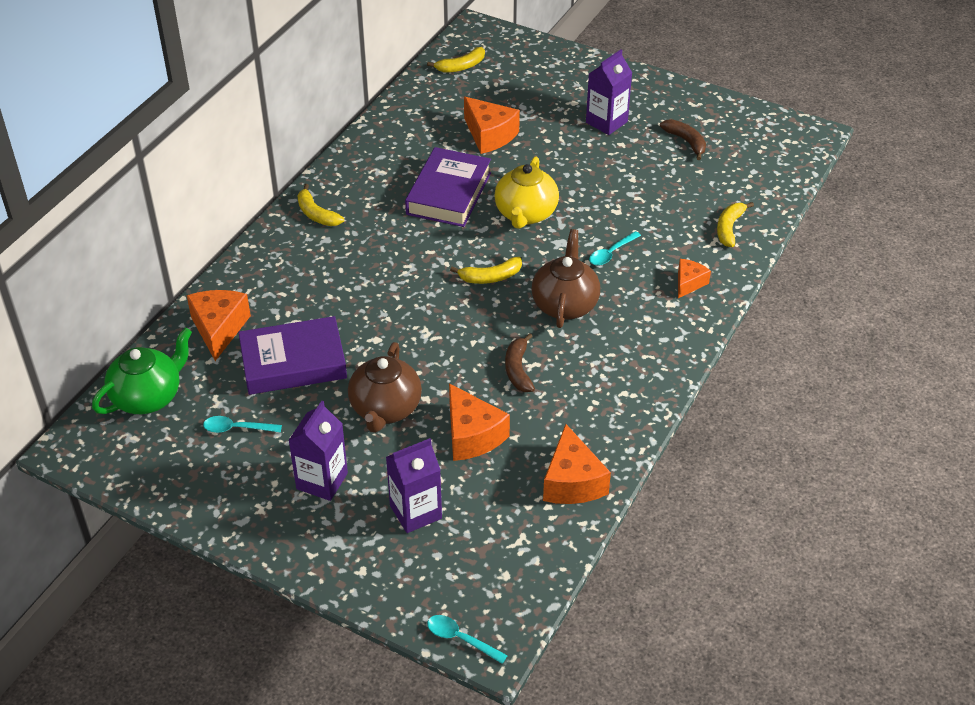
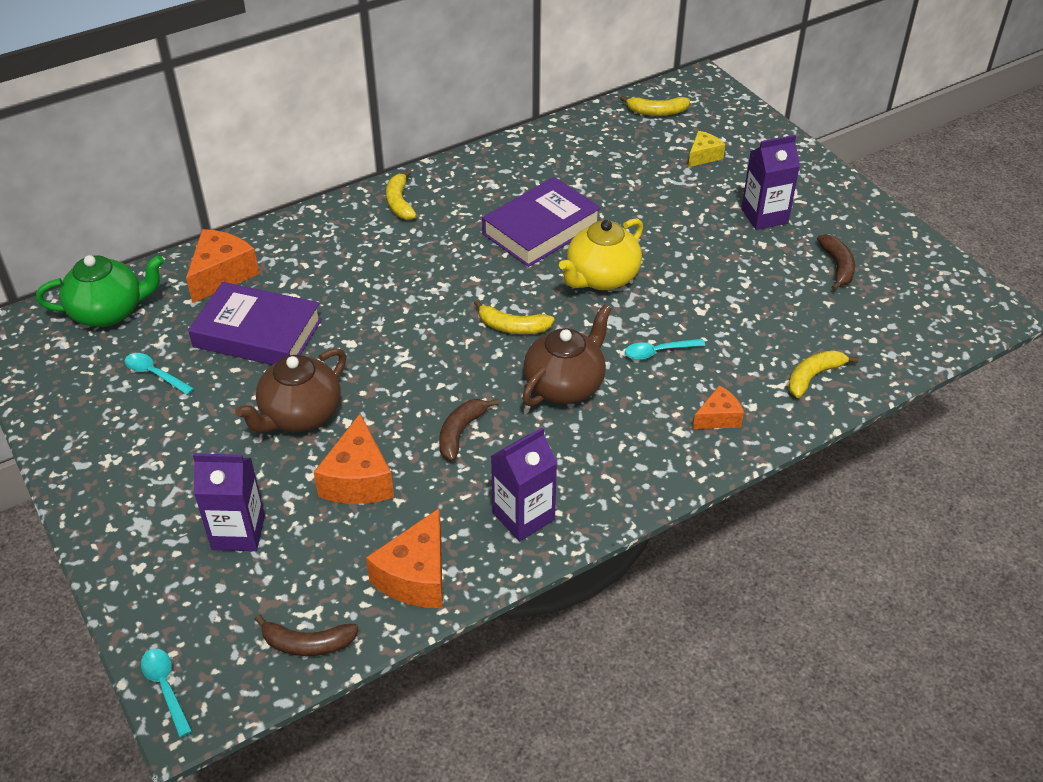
camera: 30 degrees right, 0 degrees up
purple carton [288,401,348,501] -> purple carton moved to [491,428,557,541]
orange cheese [464,97,520,154] -> none
none -> brown banana [255,614,359,656]
none -> yellow cheese [688,131,725,167]

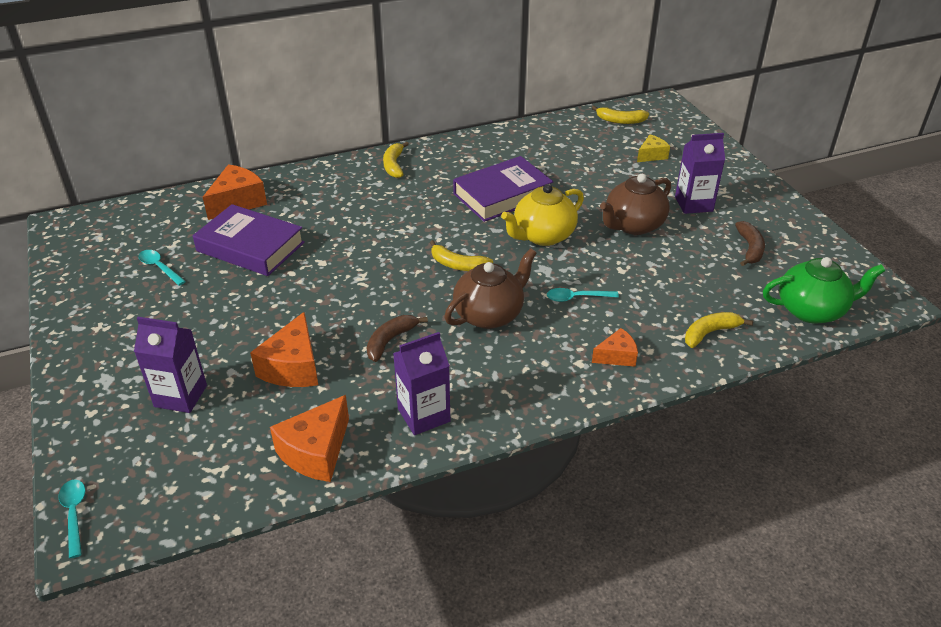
camera: 10 degrees right, 5 degrees down
green teapot [36,255,164,327] -> green teapot moved to [763,257,885,324]
brown teapot [235,348,346,433] -> brown teapot moved to [600,174,671,235]
brown banana [255,614,359,656] -> none

